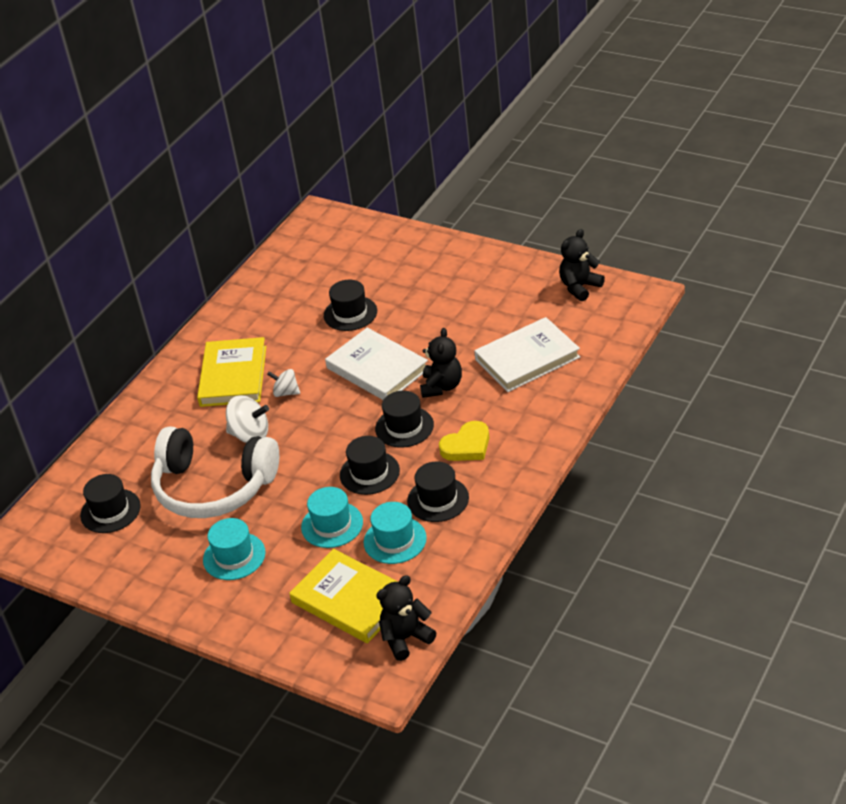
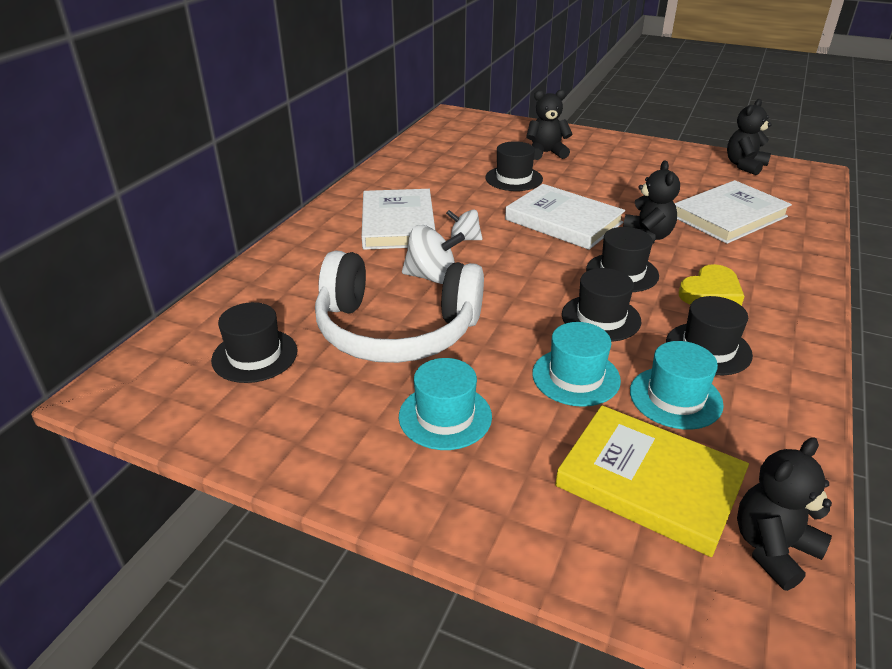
camera: 10 degrees left, 5 degrees down
yellow book [197,337,266,407] -> white book [362,189,435,250]
none -> black teddy bear [526,89,572,160]

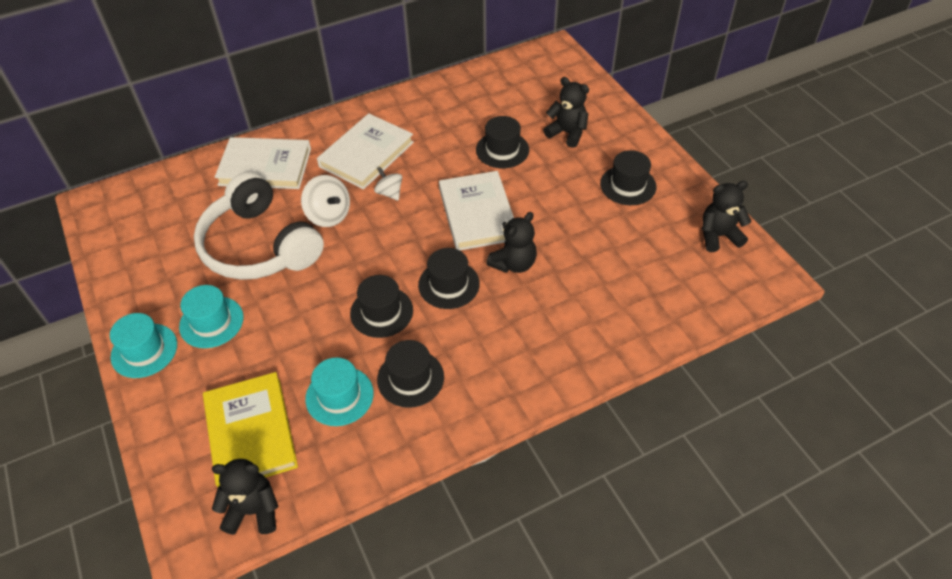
camera: 40 degrees right, 15 degrees up
black hat [211,302,298,383] -> black hat moved to [600,150,656,205]
turquoise hat [532,322,621,407] -> turquoise hat moved to [110,313,177,378]
white book [674,180,792,244] -> white book moved to [215,137,311,189]
yellow heart [679,264,745,306] -> none

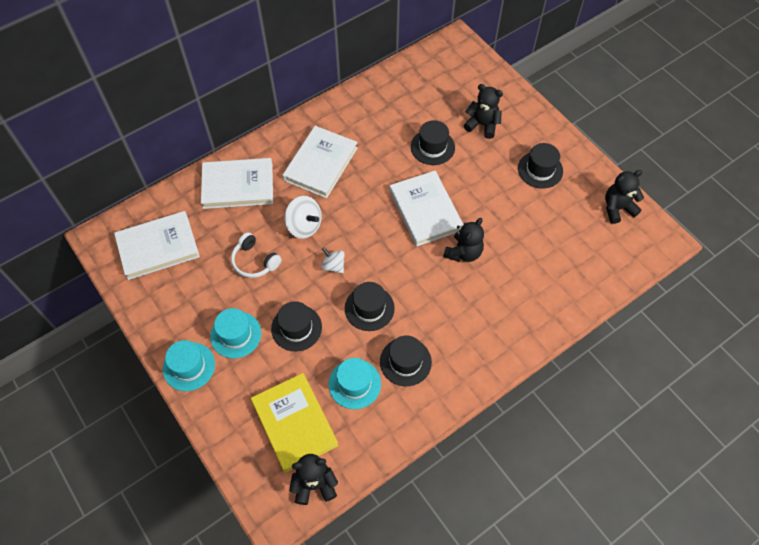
camera: 10 degrees left, 10 degrees up
white headphones [194,171,324,280] -> white headphones [231,232,282,278], size x0.47
white spinning top [374,167,402,201] -> white spinning top moved to [321,247,345,274]
black hat [418,248,480,309] -> black hat moved to [271,301,322,351]
none -> white book [114,211,200,280]

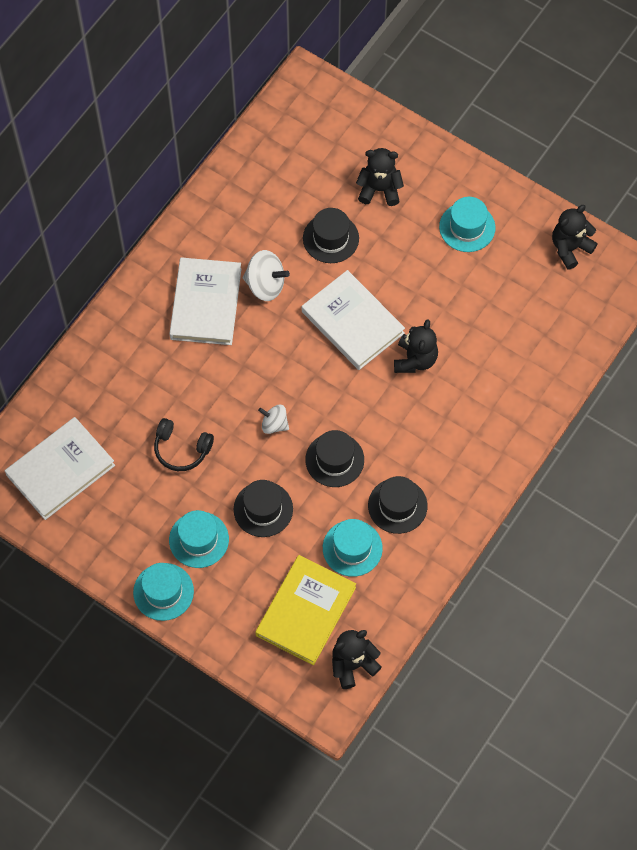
camera: 20 degrees left, 5 degrees up
white book [201,158,273,209] -> none
white headphones [231,232,282,278] -> black headphones [154,418,214,471]
yellow book [251,373,339,473] -> yellow book turned 75 degrees clockwise [255,555,356,665]
white spinning top [284,196,322,239] -> white spinning top moved to [243,250,290,301]
black hat [518,143,563,189] -> turquoise hat [439,197,495,252]

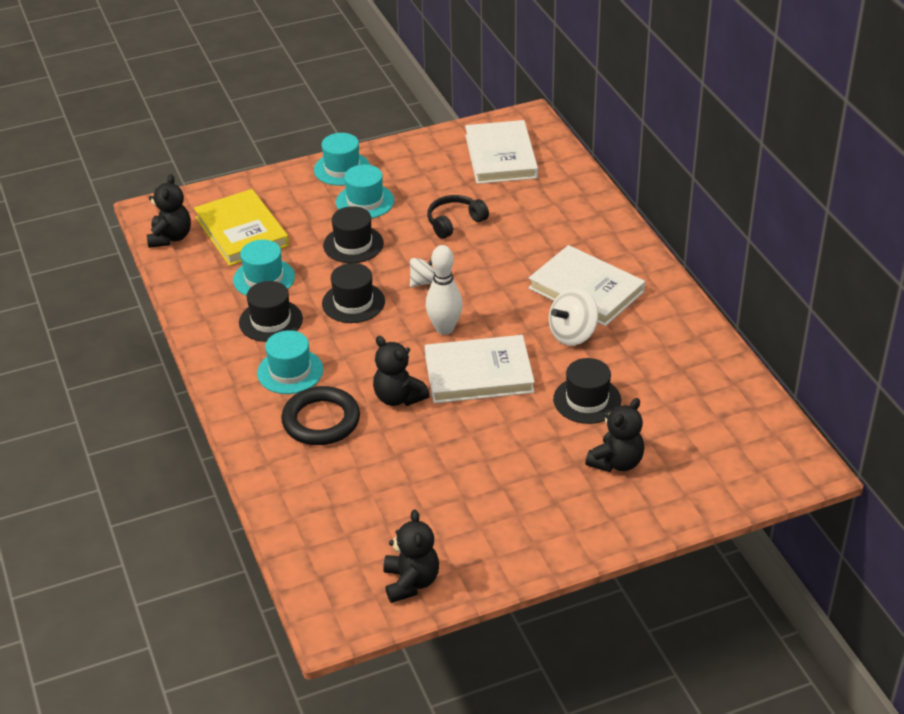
camera: 125 degrees right, 25 degrees down
turquoise hat [439,197,495,252] -> turquoise hat moved to [257,330,323,394]
none -> black ring [281,386,360,445]
none -> white bowling pin [426,245,463,335]

